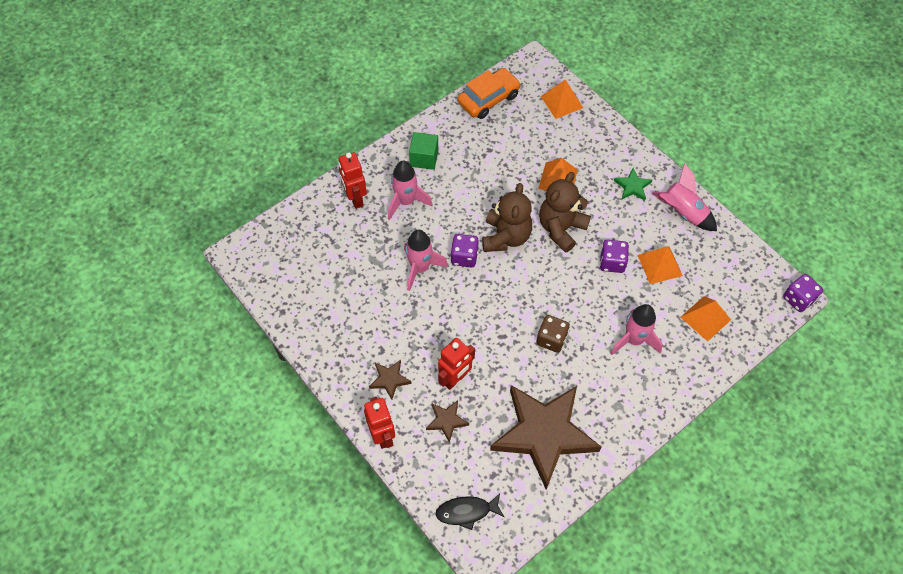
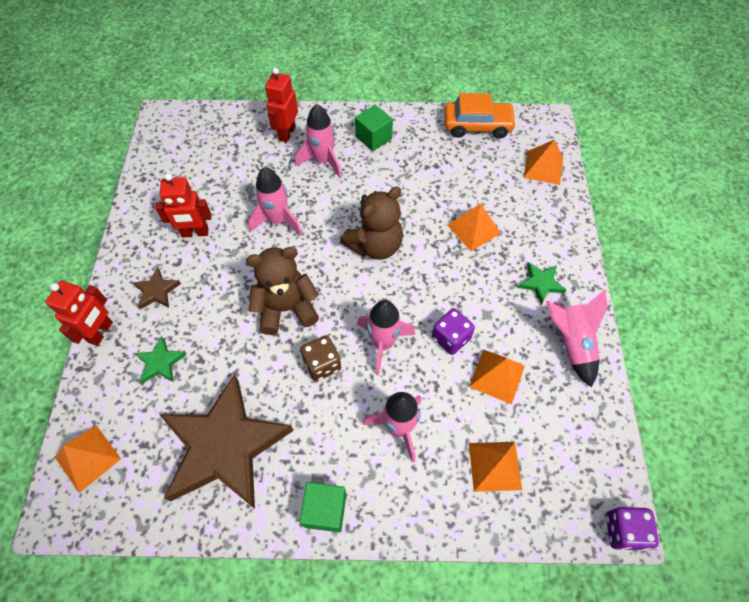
camera: 40 degrees right, 0 degrees up
brown star [426,401,469,443] -> green star [135,337,187,383]
black fish [435,493,504,530] -> orange pyramid [55,425,121,493]
red robot [438,338,475,390] -> red robot moved to [155,173,212,238]
purple dice [451,234,479,268] -> none
brown teddy bear [539,172,591,253] -> brown teddy bear moved to [246,247,319,335]
none -> green cube [300,482,346,532]
none -> pink rocket [357,300,415,375]

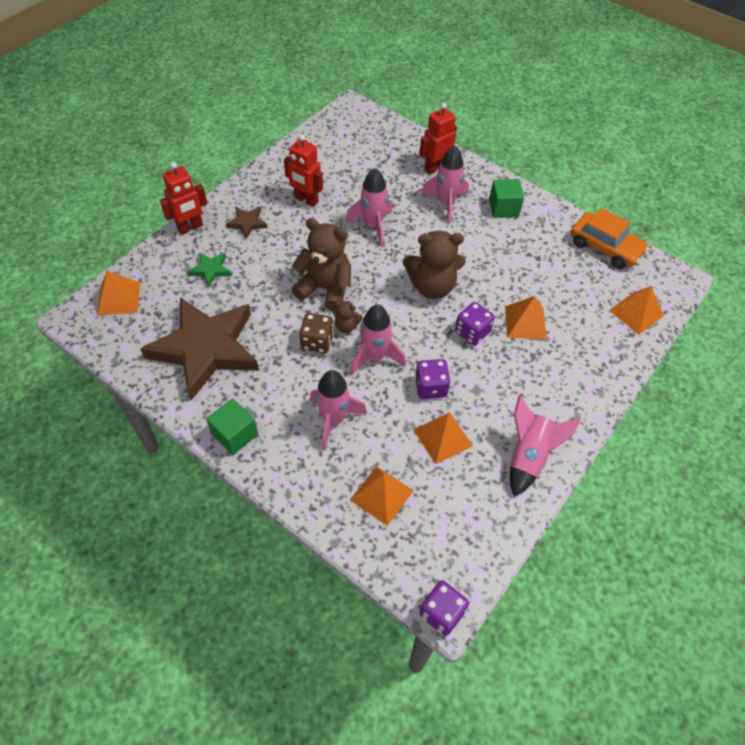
camera: 35 degrees right, 5 degrees down
green star [518,262,567,305] -> none
none -> brown teddy bear [333,301,363,333]
none -> purple dice [455,302,495,345]

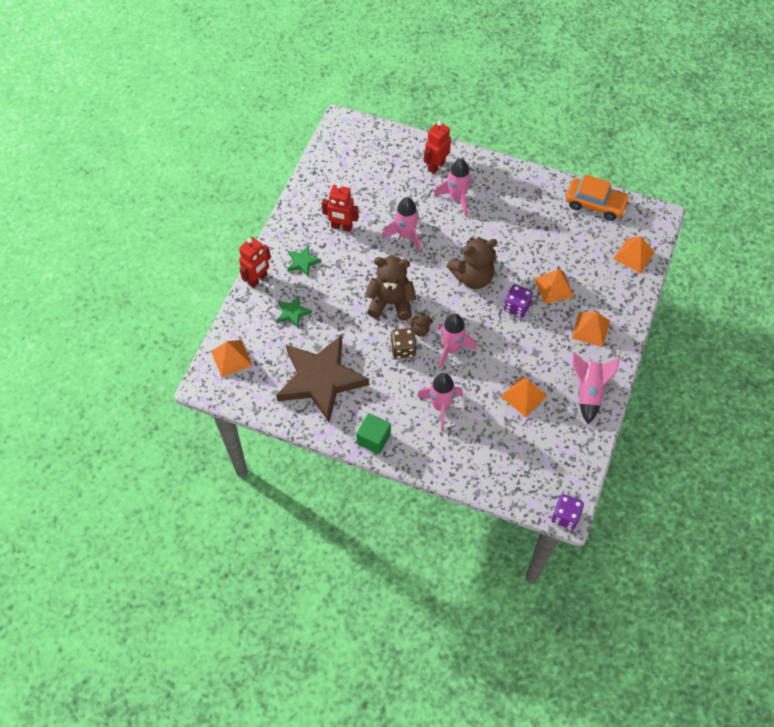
camera: 15 degrees left, 5 degrees up
brown star [226,207,268,239] -> green star [288,245,321,277]
orange pyramid [350,466,413,526] -> orange pyramid moved to [572,312,610,347]
purple dice [415,359,450,399] -> none
green cube [489,179,524,218] -> none

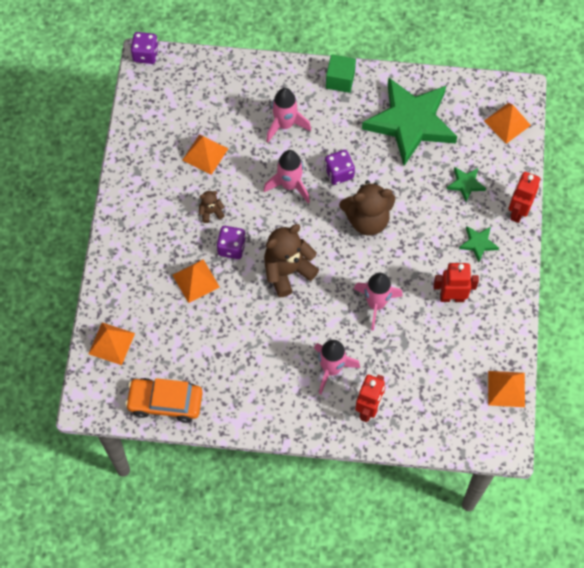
camera: 165 degrees right, 5 degrees up
brown star [276,335,369,422] -> green star [362,77,458,166]
brown dice [391,328,417,359] -> purple dice [325,150,355,185]
brown teddy bear [408,311,433,336] -> brown teddy bear moved to [199,191,225,223]
orange pyramid [572,312,610,347] -> orange pyramid moved to [488,371,525,407]
pink rocket [573,352,620,424] -> none

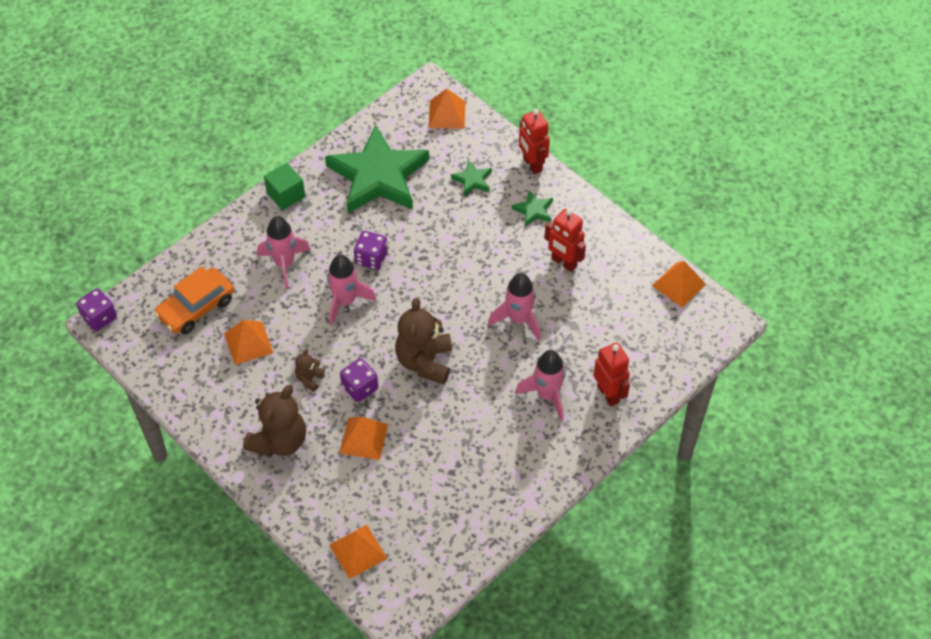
camera: 50 degrees left, 10 degrees down
orange car [125,378,203,423] -> orange car moved to [154,267,234,334]
brown teddy bear [339,180,395,236] -> brown teddy bear moved to [243,385,306,457]
red robot [433,263,479,302] -> red robot turned 90 degrees counterclockwise [545,209,586,272]

